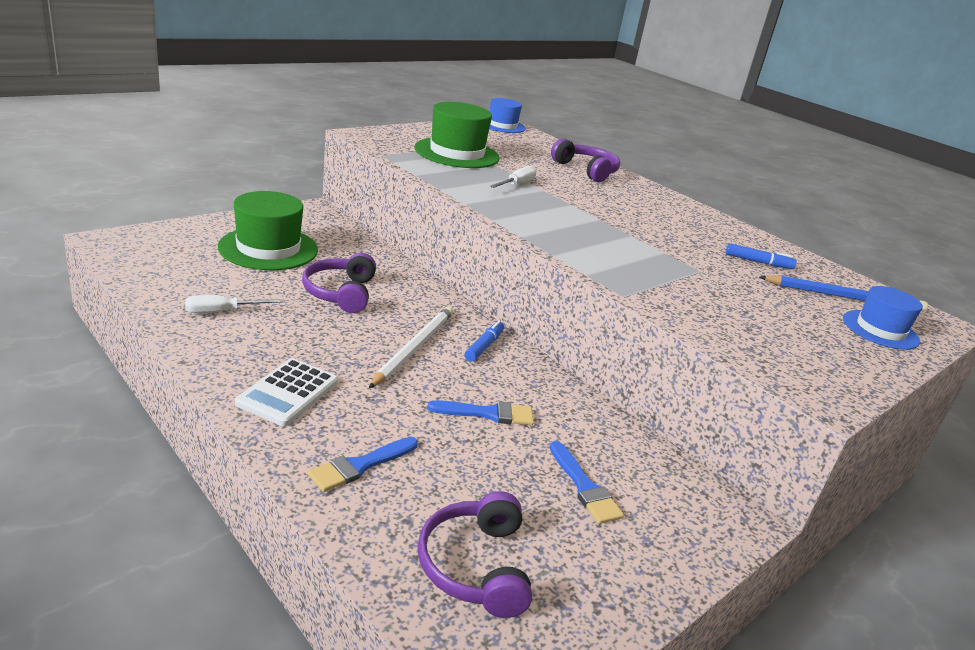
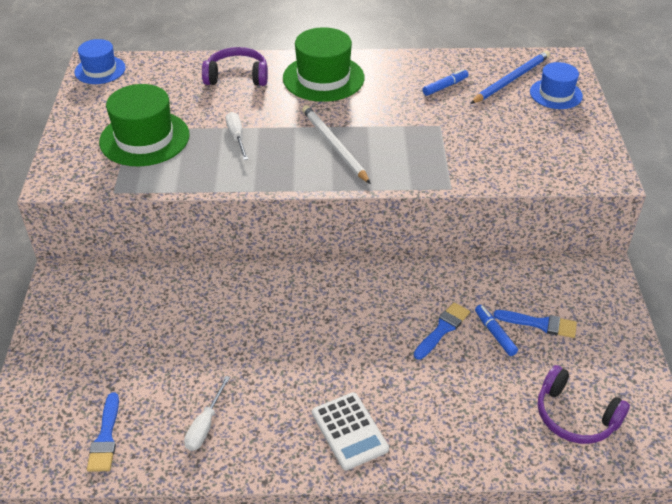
camera: 45 degrees left, 15 degrees up
green hat [218,191,318,270] -> green hat moved to [283,27,365,102]
purple headphones [302,253,376,313] -> none
blue brush [308,437,418,492] -> blue brush moved to [87,393,119,472]
white pencil [369,306,453,388] -> white pencil moved to [302,105,371,184]
blue marker [465,321,504,362] -> blue marker moved to [475,305,518,356]

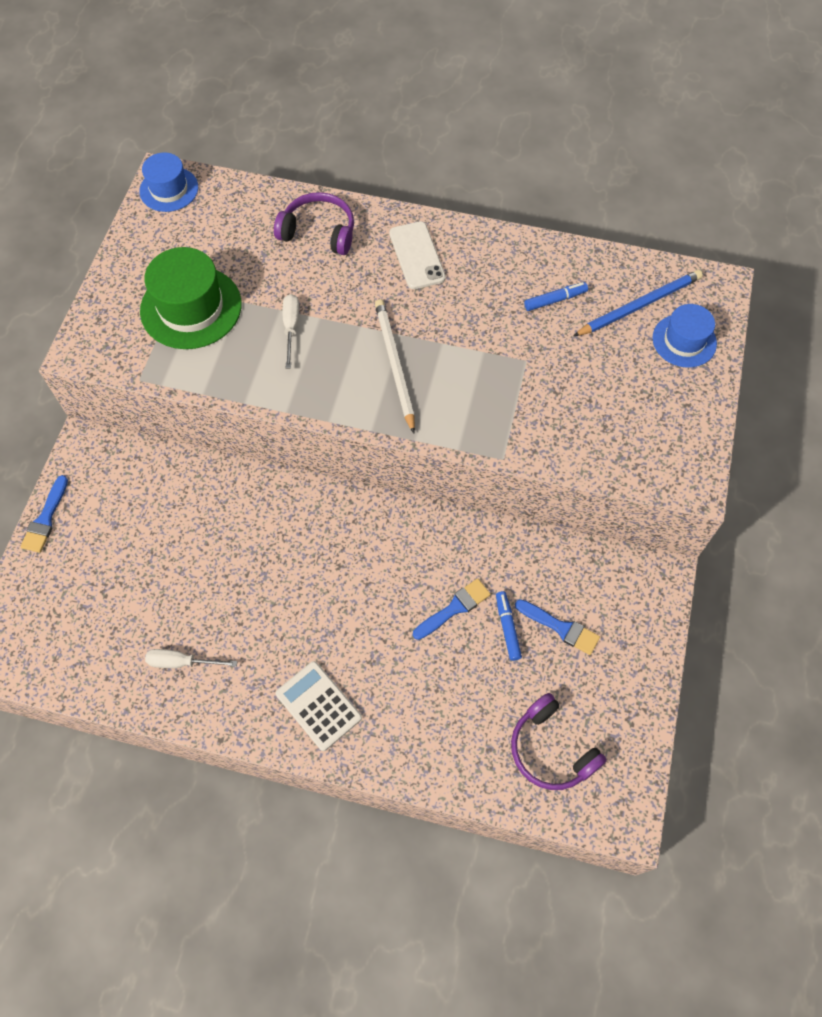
camera: 15 degrees right, 20 degrees up
blue brush [87,393,119,472] -> blue brush moved to [20,475,68,553]
white screwdriver [184,376,230,451] -> white screwdriver turned 60 degrees clockwise [145,649,237,668]
green hat [283,27,365,102] -> white phone [389,221,446,289]
white calculator [312,392,389,470] -> white calculator turned 150 degrees clockwise [276,661,362,751]

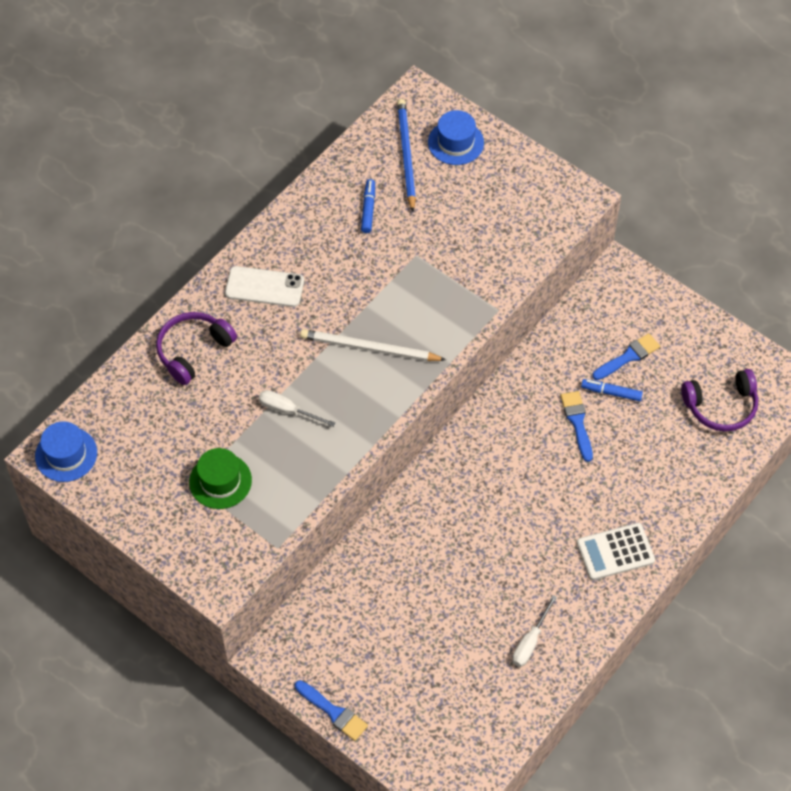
camera: 65 degrees left, 5 degrees down
green hat [140,247,241,349] -> green hat [189,448,252,509], size x0.62

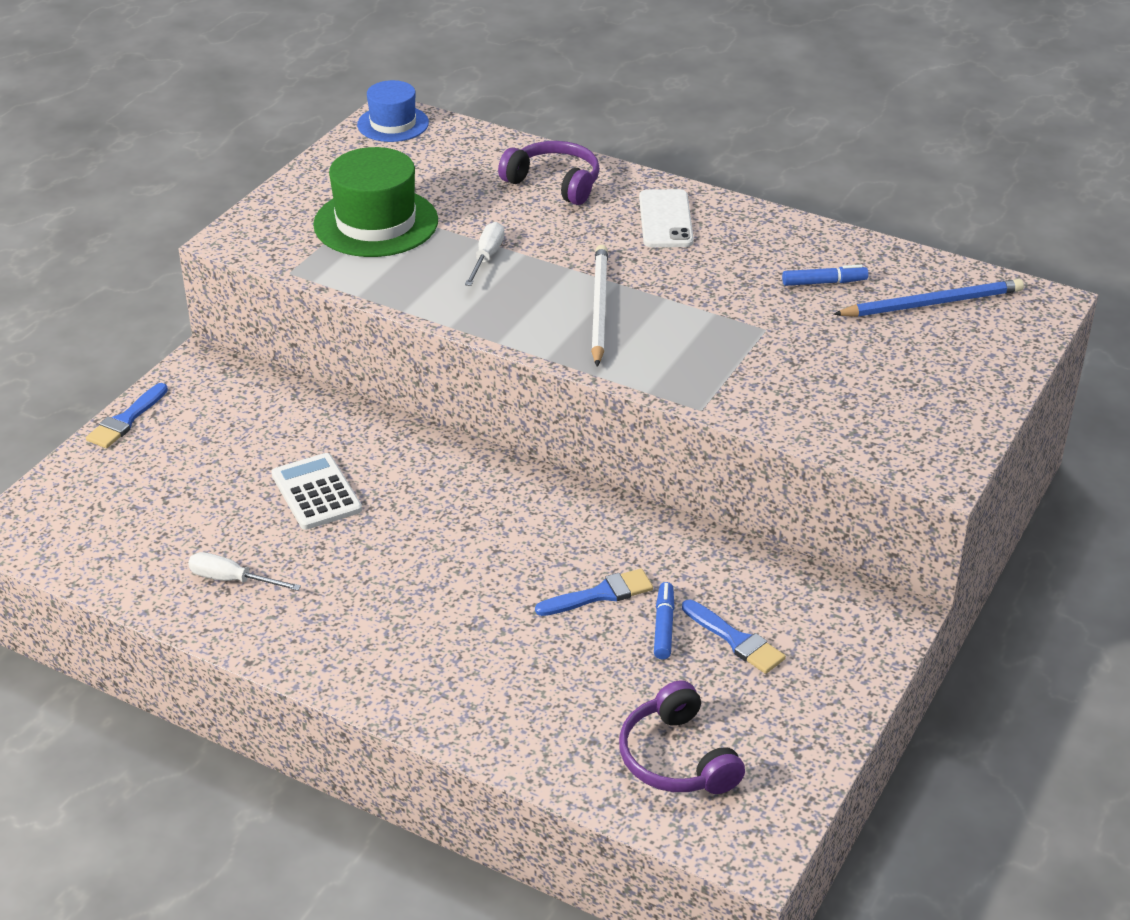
camera: 80 degrees right, 20 degrees down
green hat [189,448,252,509] -> green hat [313,147,438,257], size x1.61
blue hat [428,110,484,165] -> none
white calculator [577,523,655,580] -> white calculator moved to [271,453,362,530]

